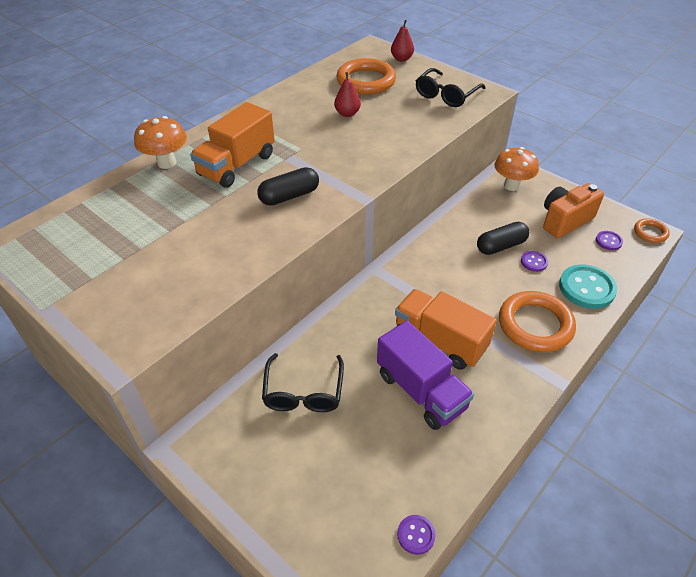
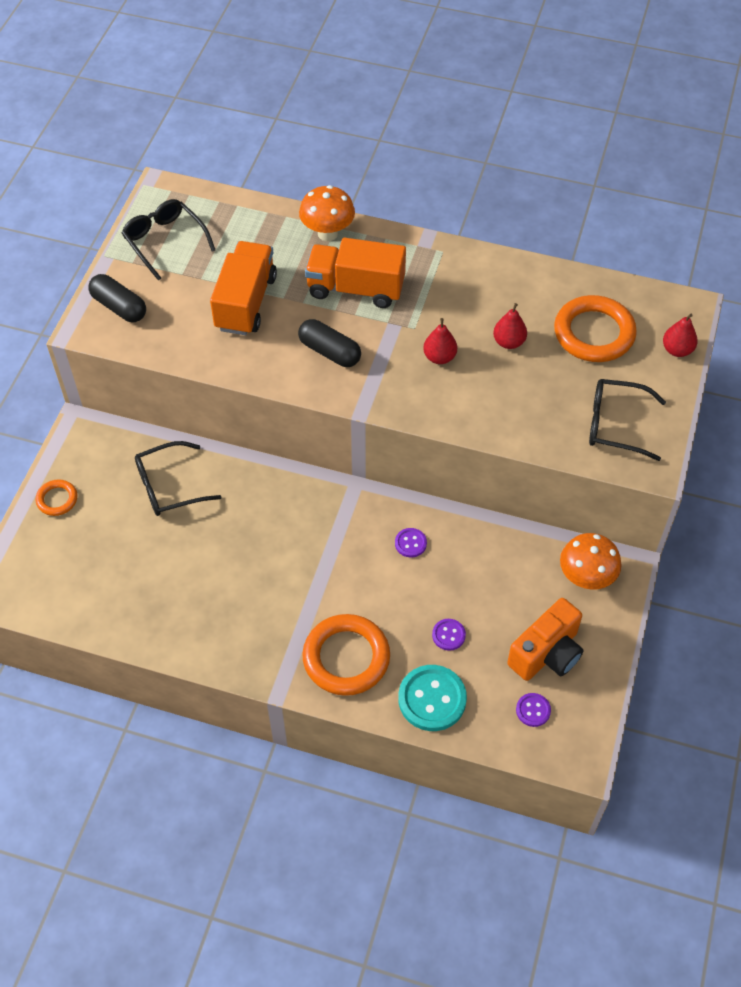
camera: 65 degrees right, 10 degrees up
purple truck [377,321,474,430] -> none
orange truck [395,289,497,370] -> orange truck moved to [210,241,277,335]
purple button [397,515,436,555] -> purple button moved to [395,528,427,557]
black capsule [477,222,529,255] -> black capsule moved to [88,274,146,322]
orange camera [543,183,604,238] -> orange camera turned 105 degrees clockwise [507,598,584,681]
orange ring [634,218,670,243] -> orange ring moved to [36,480,77,516]
none -> black glasses [122,199,215,281]
none -> red pear [423,318,457,364]

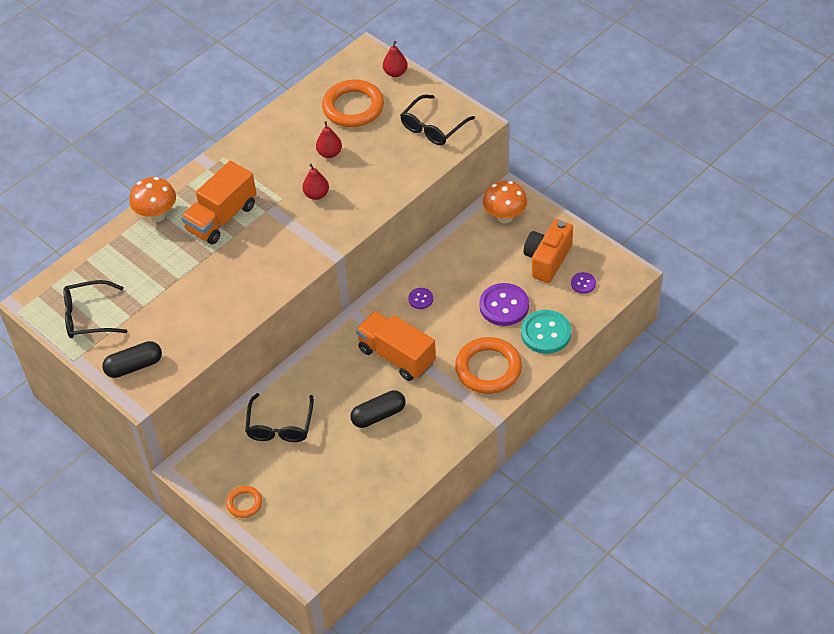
camera: 60 degrees left, 5 degrees down
orange truck [210,241,277,335] -> orange truck moved to [356,311,436,381]
black capsule [298,319,361,367] -> black capsule moved to [350,390,405,428]
purple button [432,619,466,651] -> purple button [479,283,529,326], size x1.98
orange camera [507,598,584,681] -> orange camera turned 135 degrees counterclockwise [523,219,573,283]

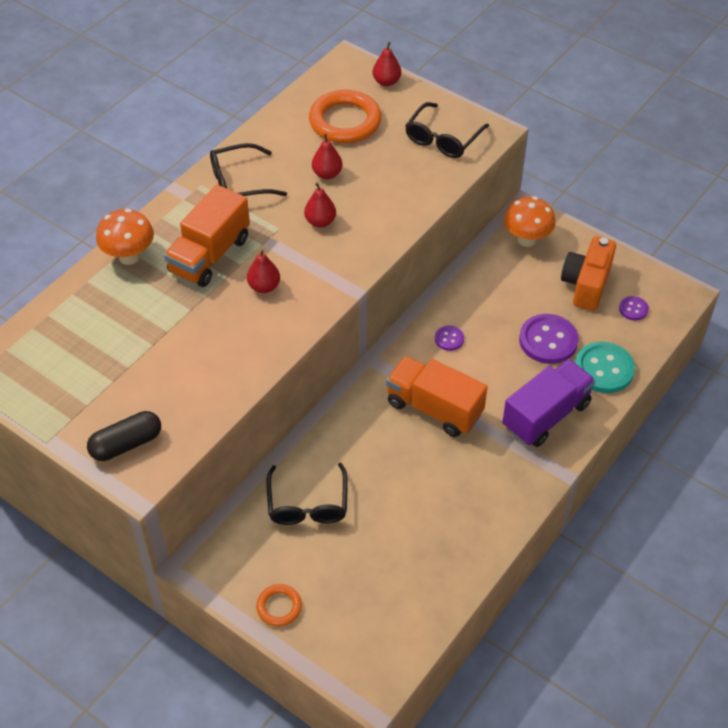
camera: 10 degrees left, 0 degrees up
black glasses [63,280,127,338] -> black glasses moved to [210,143,287,196]
black capsule [350,390,405,428] -> none
orange ring [455,337,522,394] -> purple truck [502,359,596,447]
none -> red pear [247,250,280,293]

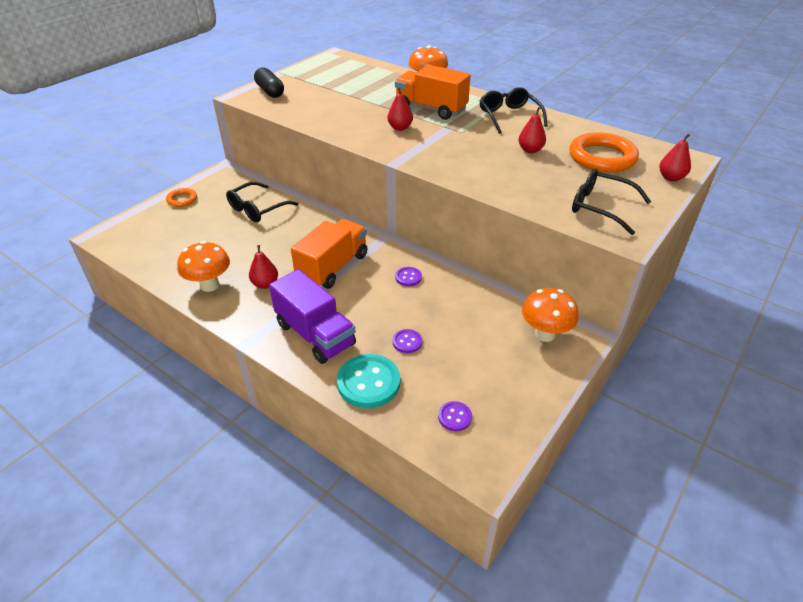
camera: 90 degrees right, 10 degrees down
black glasses [267,463,348,525] -> black glasses turned 45 degrees counterclockwise [226,182,299,222]
red pear [304,183,336,228] -> red pear moved to [249,245,278,289]
purple button [519,314,579,364] -> purple button [393,329,422,353], size x0.50
orange camera [561,236,616,311] -> none
none -> orange mushroom [177,241,230,292]

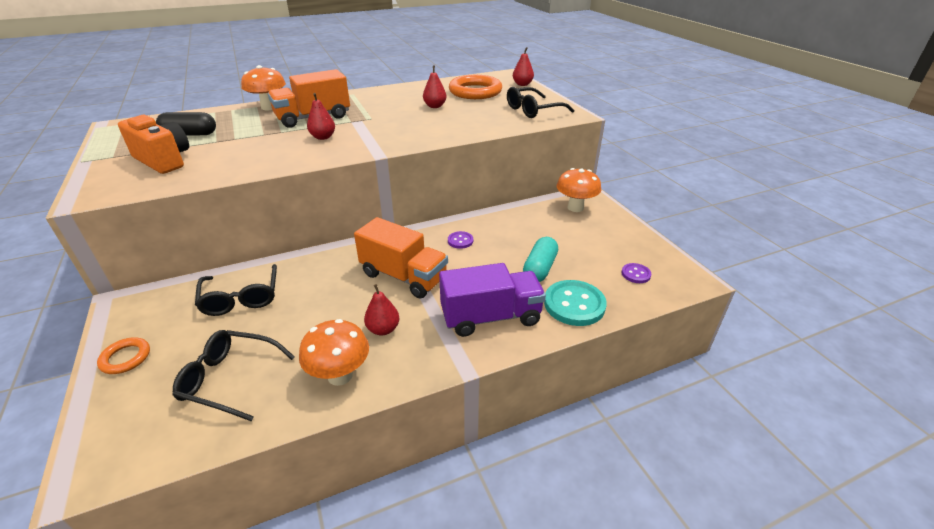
camera: 60 degrees left, 5 degrees down
black capsule [254,67,284,98] -> black capsule moved to [156,112,216,135]
orange truck [291,219,368,289] -> orange truck turned 150 degrees clockwise [354,217,448,298]
purple button [393,329,422,353] -> turquoise capsule [523,237,558,282]
black glasses [479,87,548,134] -> black glasses moved to [173,330,295,421]
none -> orange camera [118,115,189,174]

